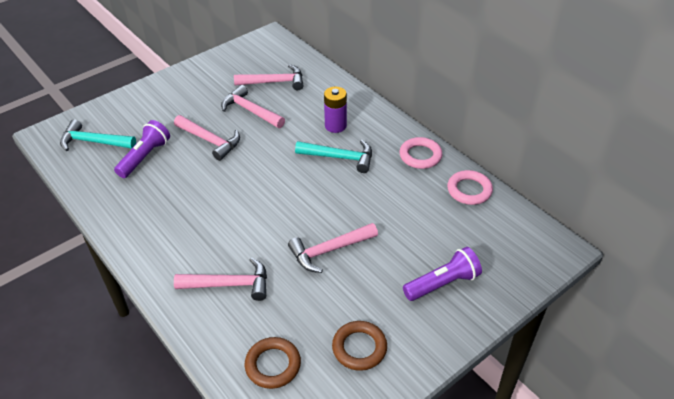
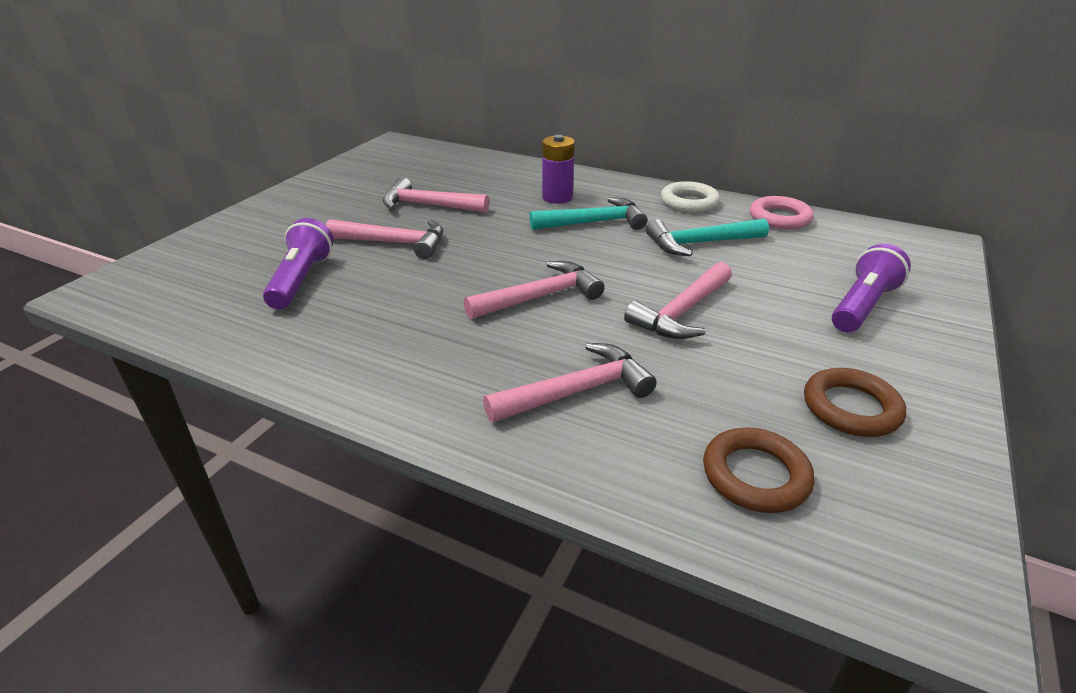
camera: 25 degrees left, 10 degrees down
turquoise hammer [60,119,136,151] -> turquoise hammer moved to [646,218,769,256]
pink hammer [234,64,304,90] -> pink hammer moved to [464,261,605,319]
pink ring [400,137,443,169] -> white ring [661,181,720,212]

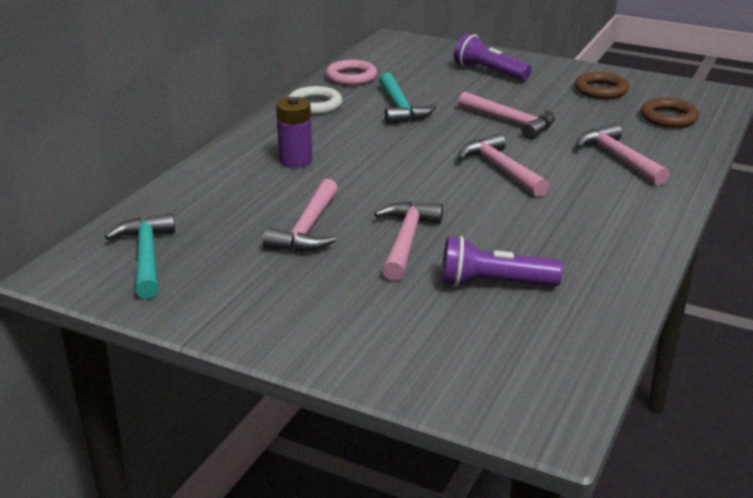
camera: 90 degrees left, 5 degrees down
turquoise hammer [529,197,647,230] -> turquoise hammer moved to [105,213,175,299]

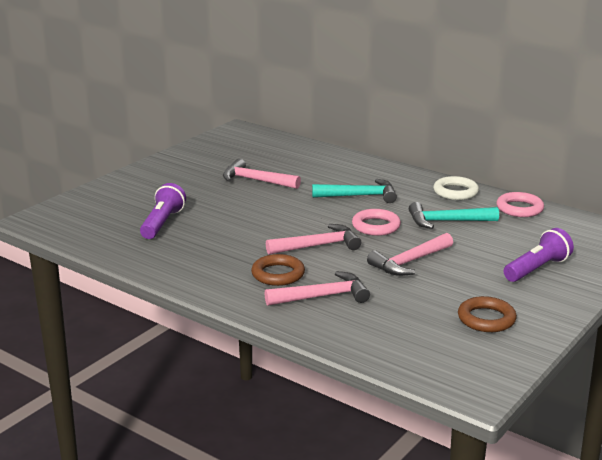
camera: 100 degrees right, 5 degrees down
turquoise hammer [105,213,175,299] -> turquoise hammer moved to [312,179,397,203]
purple battery [276,97,312,168] -> none
pink hammer [374,201,443,281] -> none
brown ring [641,98,699,128] -> brown ring moved to [251,254,305,286]
none -> pink ring [352,209,401,236]

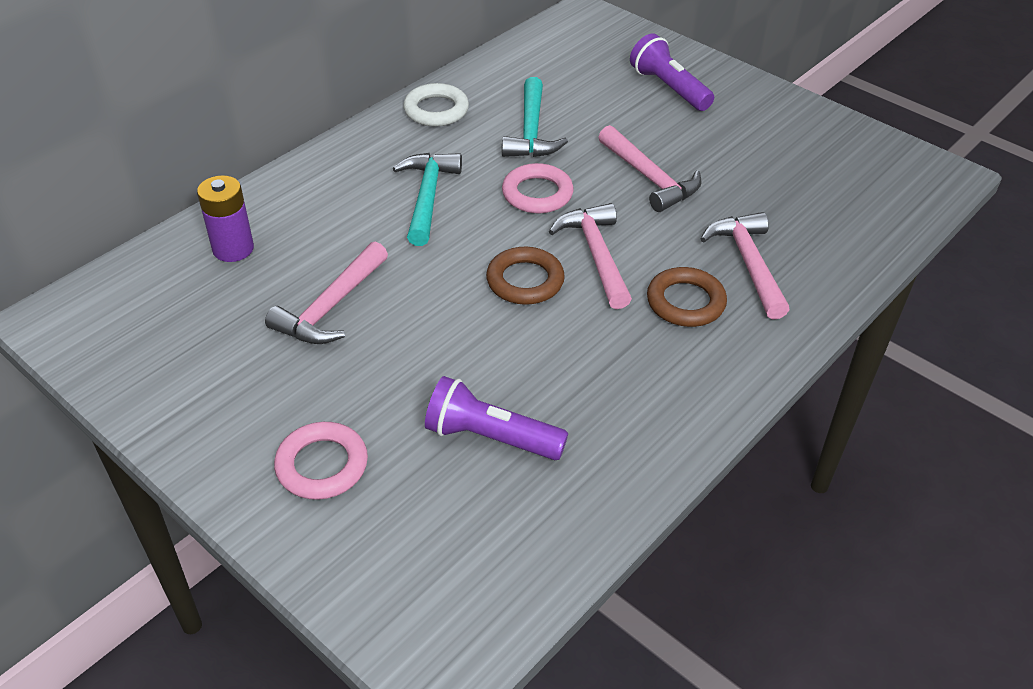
camera: 85 degrees left, 20 degrees up
brown ring [458,296,517,332] -> brown ring moved to [486,247,565,305]
pink ring [496,192,544,217] -> pink ring moved to [274,422,368,500]
none -> purple battery [197,175,254,262]

